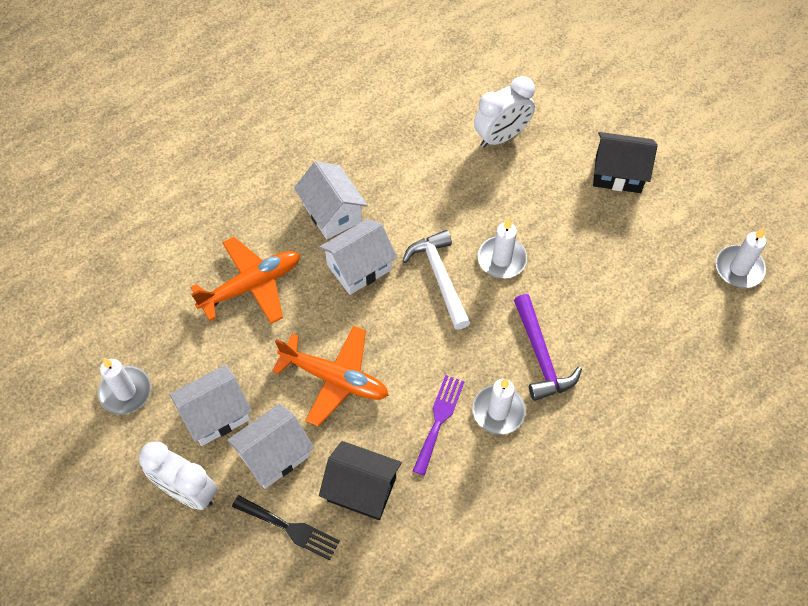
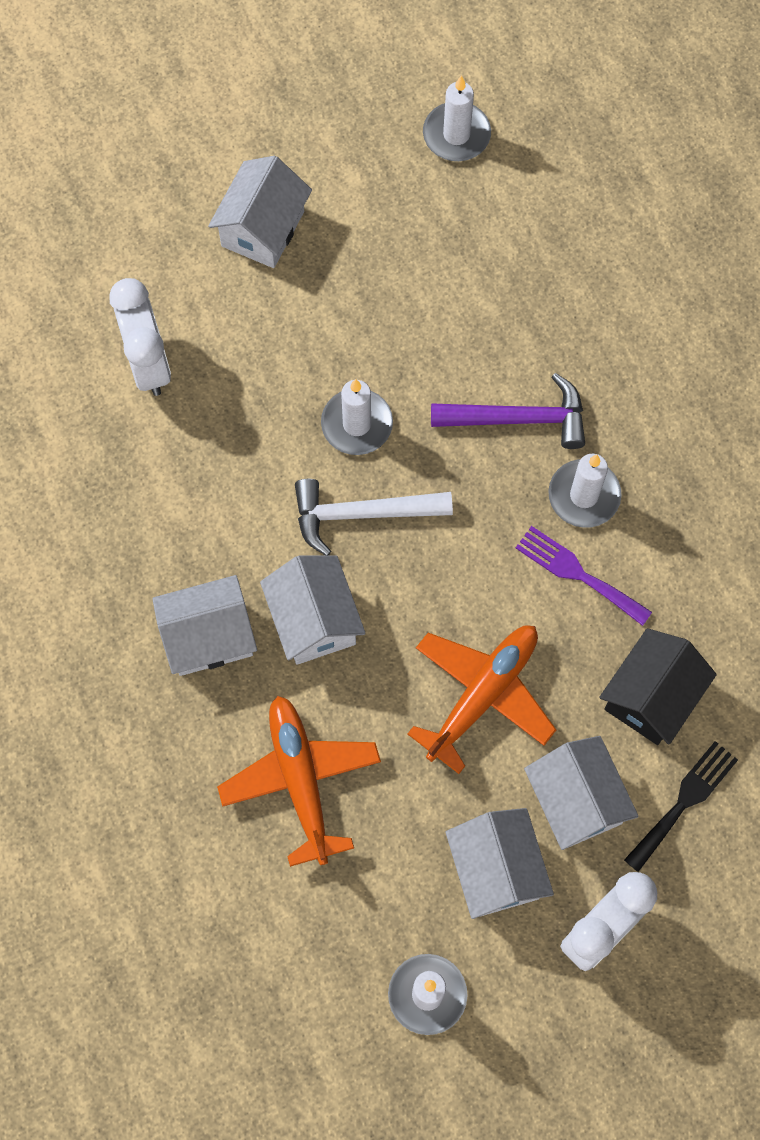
camera: 75 degrees left, 10 degrees up
black house [593,132,658,193] -> white house [208,156,312,268]

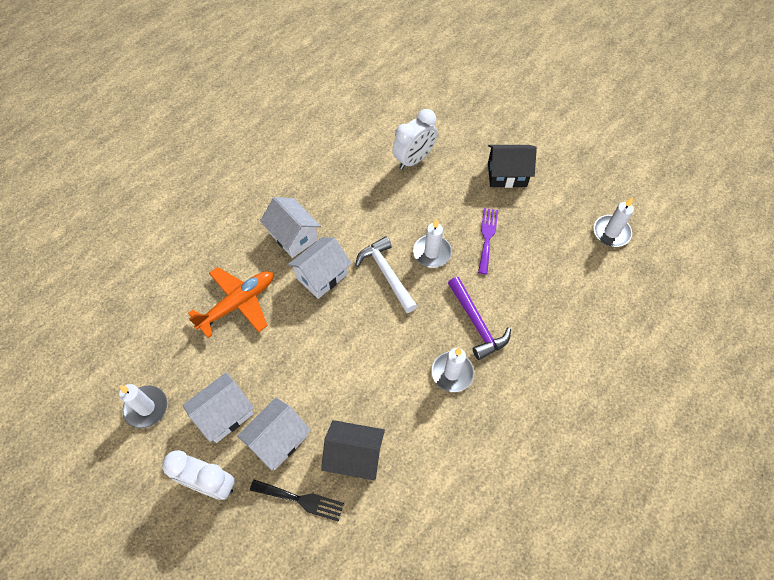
camera: 65 degrees right, 10 degrees down
white house [208,156,312,268] -> black house [488,145,537,188]
orange plane [408,625,556,774] -> none
purple fork [516,526,652,626] -> purple fork moved to [478,208,498,274]

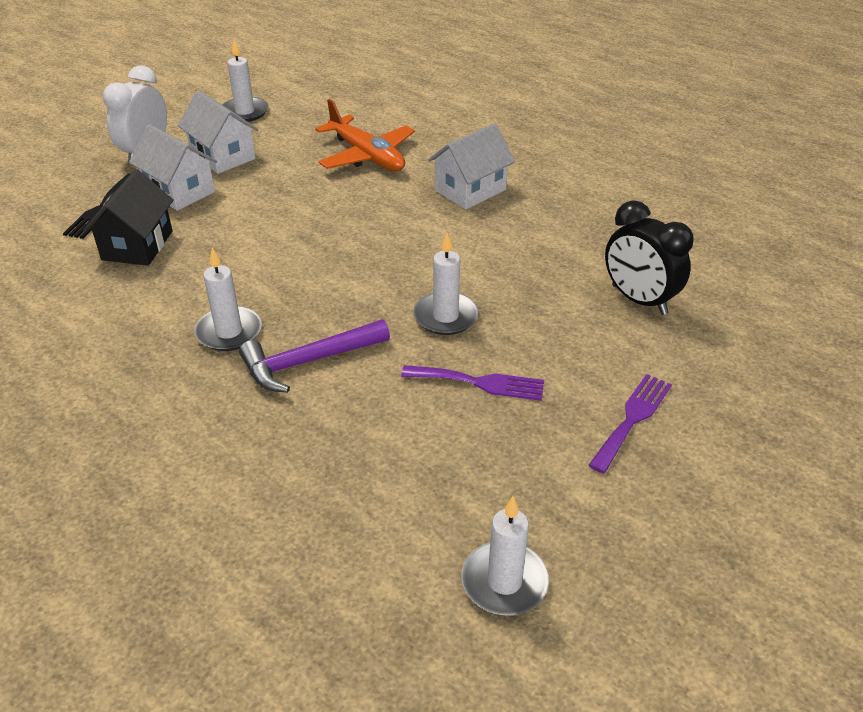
camera: 90 degrees right, 20 degrees down
white house [288,237,352,299] -> none
white hammer [355,236,417,313] -> none
white clock [393,109,437,170] -> black clock [605,200,694,315]
black house [488,145,537,188] -> purple fork [588,374,672,474]

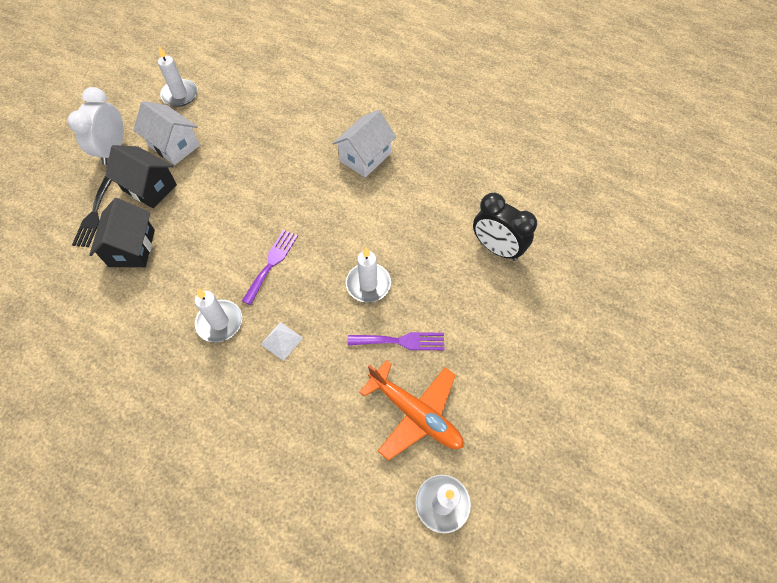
camera: 10 degrees left, 20 degrees up
white house [129,124,217,211] -> black house [105,145,177,208]
purple hammer [239,319,390,393] -> white pyramid [260,322,303,361]
orange plane [315,99,415,171] -> orange plane moved to [359,360,464,461]
purple fork [588,374,672,474] -> purple fork moved to [242,229,298,305]

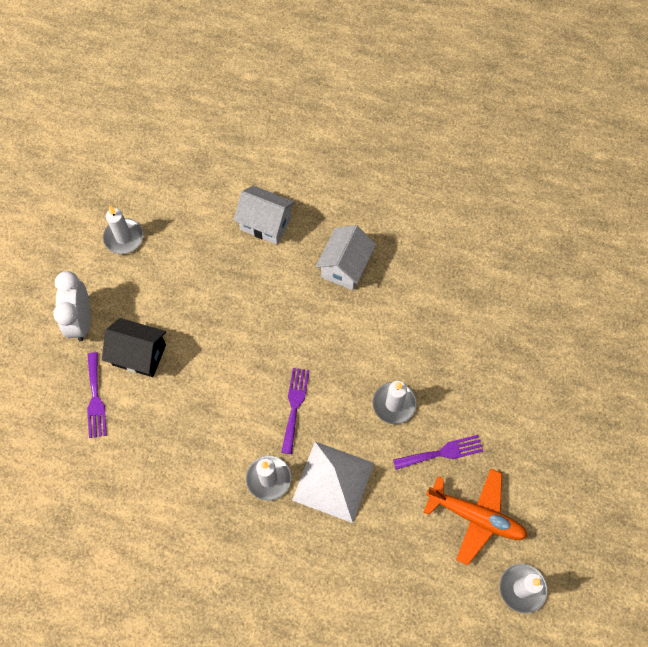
camera: 15 degrees left, 5 degrees up
black fork [72,177,112,247] -> purple fork [87,352,107,438]
black house [89,198,155,267] -> none
white house [133,101,200,165] -> white house moved to [234,186,295,245]
white pyramid [260,322,303,361] -> white pyramid [292,442,374,523], size x2.21
black clock [473,193,537,261] -> none

